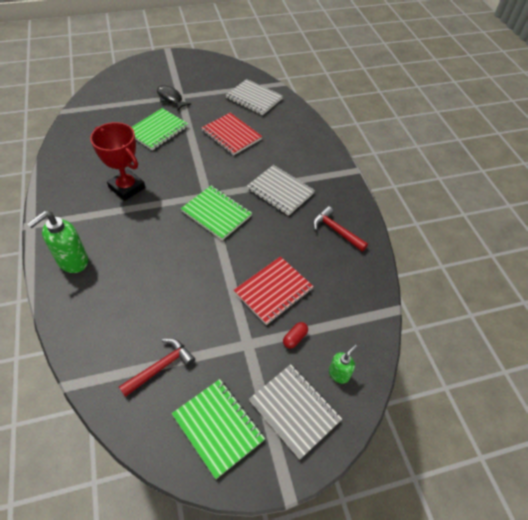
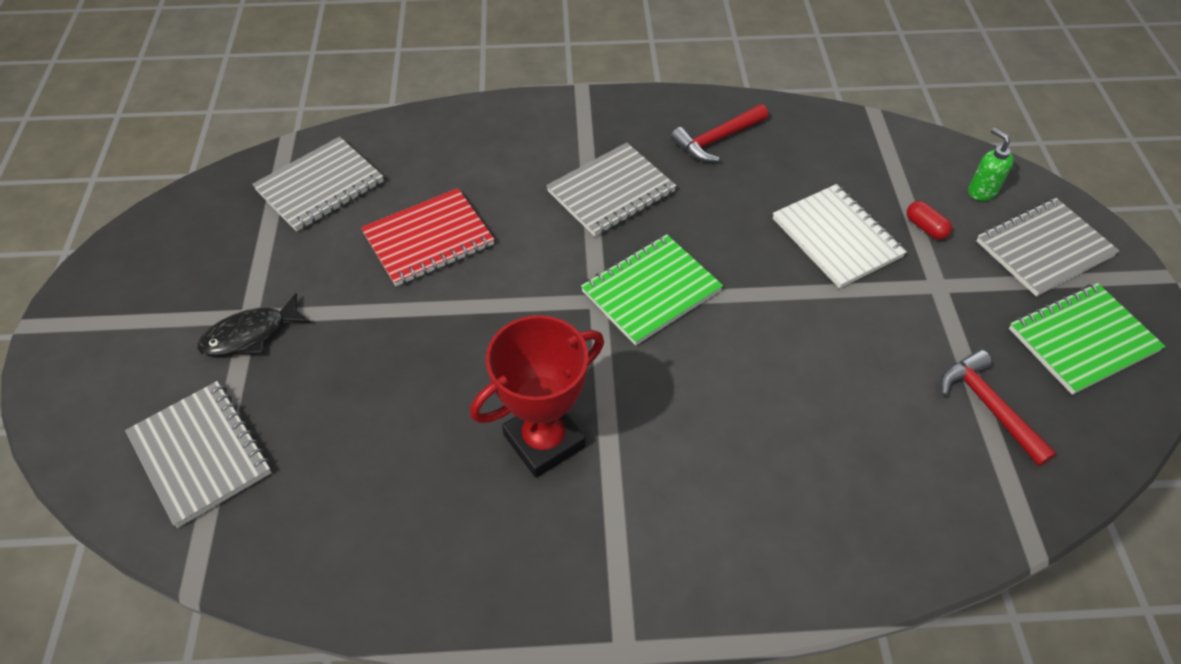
camera: 75 degrees left, 0 degrees up
green soap dispenser [27,211,88,273] -> none
green notebook [131,108,188,150] -> none
red notebook [234,256,314,325] -> white notebook [773,184,907,289]
none -> grey notebook [125,381,271,528]

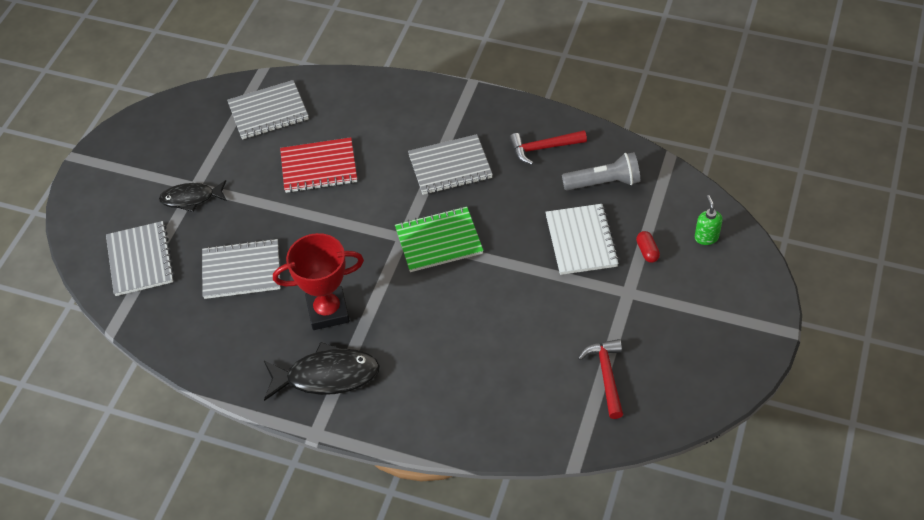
camera: 25 degrees right, 0 degrees up
grey notebook [976,198,1120,297] -> grey notebook moved to [202,238,281,299]
green notebook [1009,283,1165,395] -> none
none -> black fish [264,342,380,401]
none -> grey flashlight [562,152,640,190]

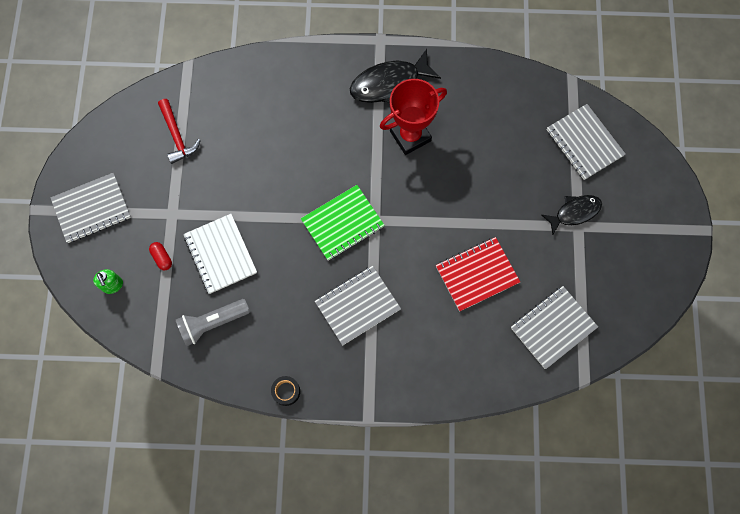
camera: 160 degrees right, 20 degrees up
grey notebook [202,238,281,299] -> grey notebook moved to [51,173,131,243]
red hammer [509,130,587,165] -> none
none -> black tape [271,376,300,406]

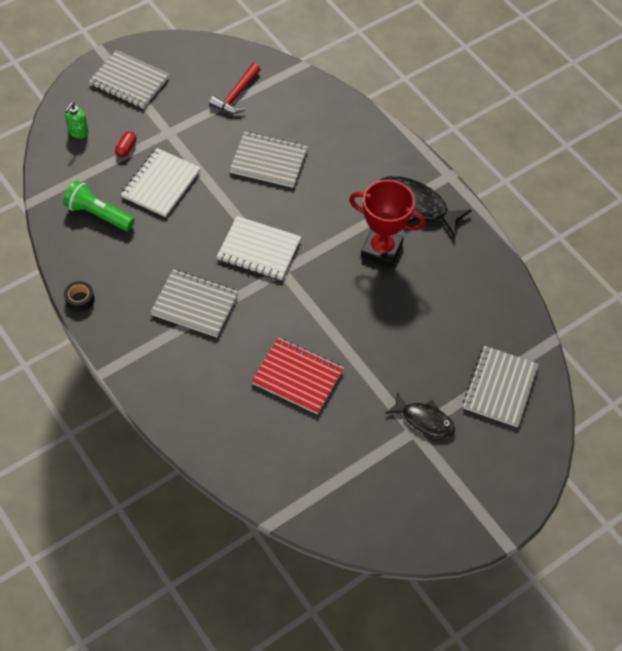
camera: 50 degrees right, 15 degrees down
grey flashlight [176,299,250,346] -> green flashlight [63,180,135,231]
green notebook [301,185,385,261] -> white notebook [217,216,301,280]
grey notebook [511,286,598,369] -> grey notebook moved to [229,132,308,188]

